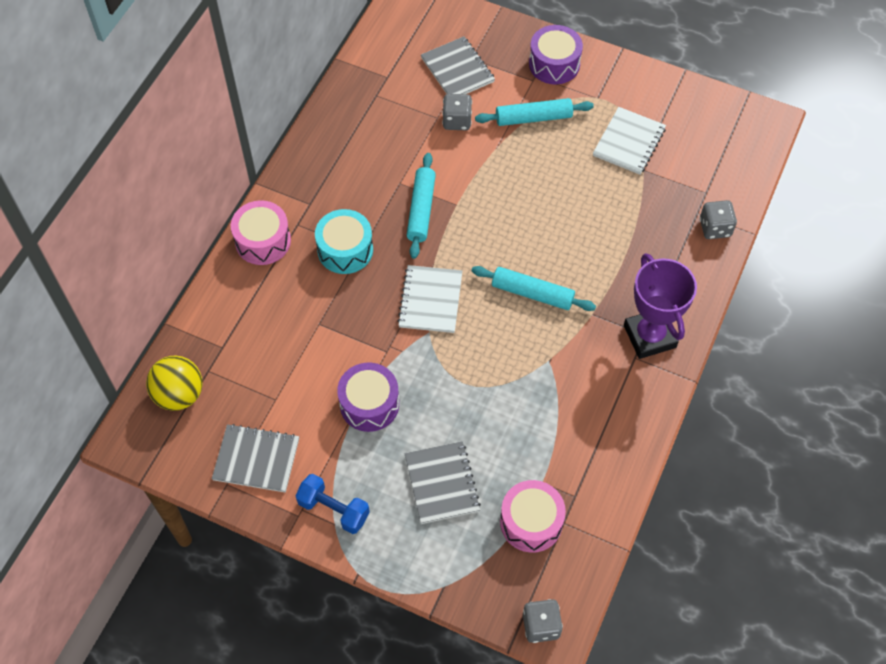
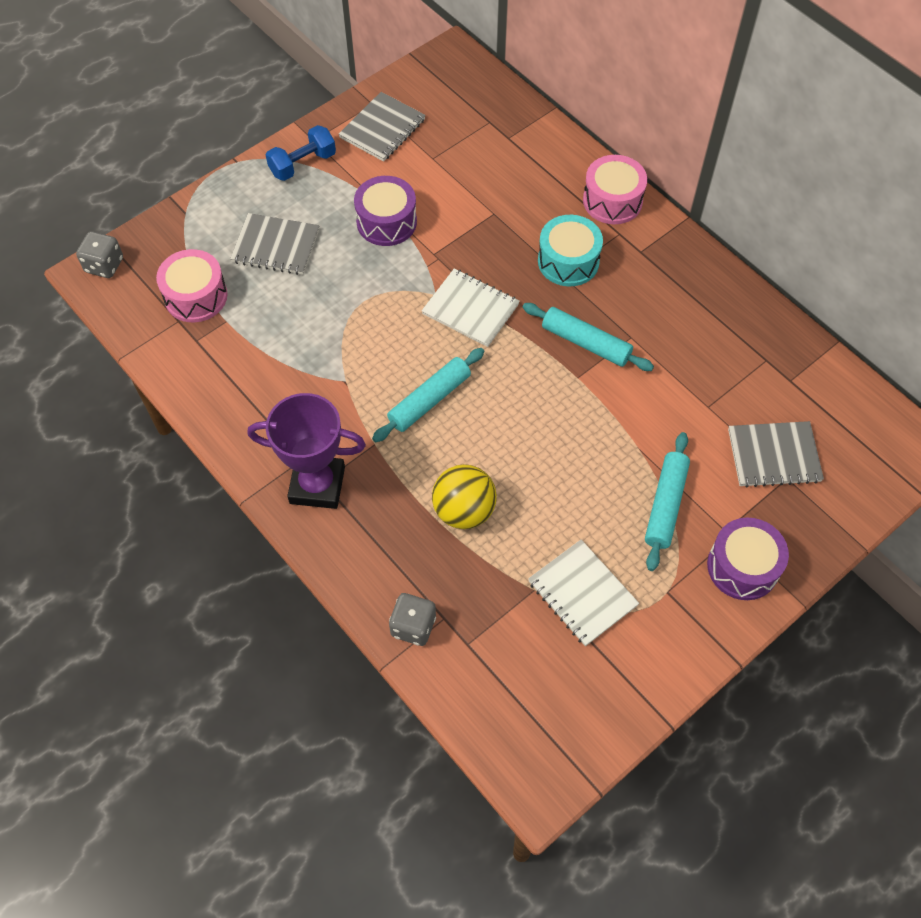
camera: 115 degrees right, 0 degrees up
yellow ball [146,356,203,411] -> yellow ball moved to [432,464,497,529]
grey dice [442,94,472,130] -> none

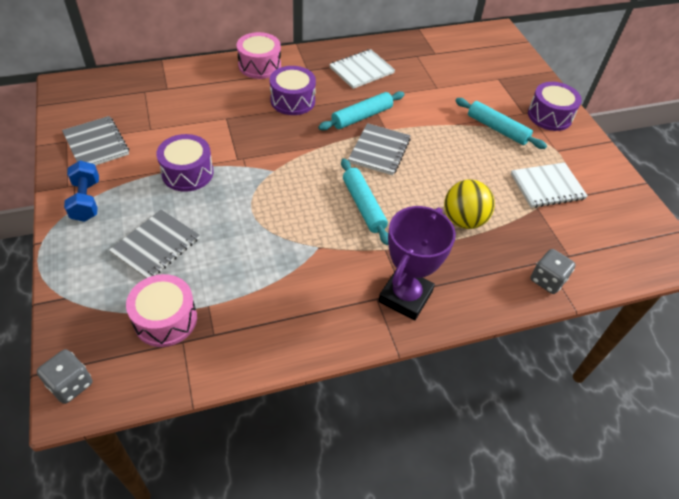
camera: 70 degrees left, 10 degrees down
white notebook [422,269,520,347] -> white notebook moved to [329,49,395,89]
turquoise drum [538,215,603,287] -> purple drum [270,66,316,115]
grey notebook [728,421,824,487] -> grey notebook moved to [348,123,411,175]

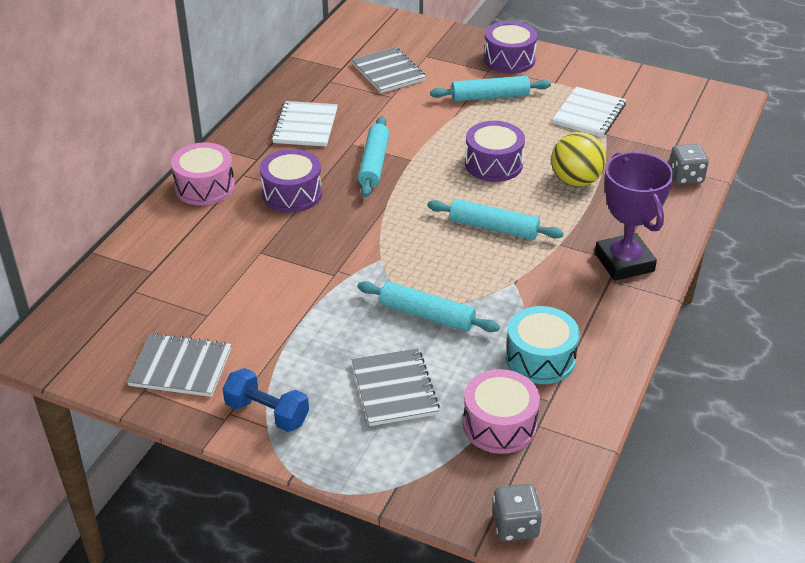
camera: 45 degrees left, 10 degrees down
purple drum [156,134,214,192] -> purple drum moved to [465,121,525,182]
grey notebook [348,123,411,175] -> grey notebook moved to [351,47,426,93]
none -> turquoise rolling pin [357,281,500,332]
none -> turquoise drum [506,306,580,384]

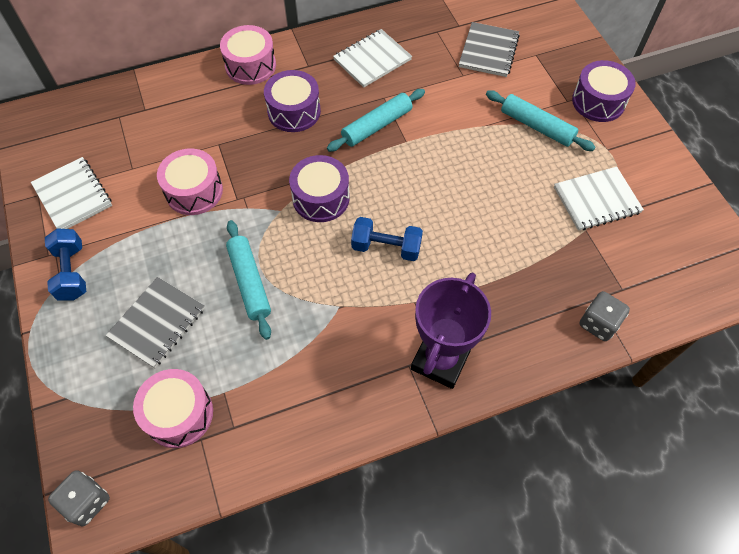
camera: 45 degrees right, 20 degrees up
grey notebook [127,333,232,397] -> white notebook [31,157,112,229]
turquoise rolling pin [427,199,564,240] -> blue dumbbell [351,217,423,261]
purple drum [465,121,525,182] -> purple drum moved to [289,155,350,222]
turquoise drum [506,306,580,384] -> none
yellow ball [551,132,606,187] -> none
none -> pink drum [157,149,223,215]

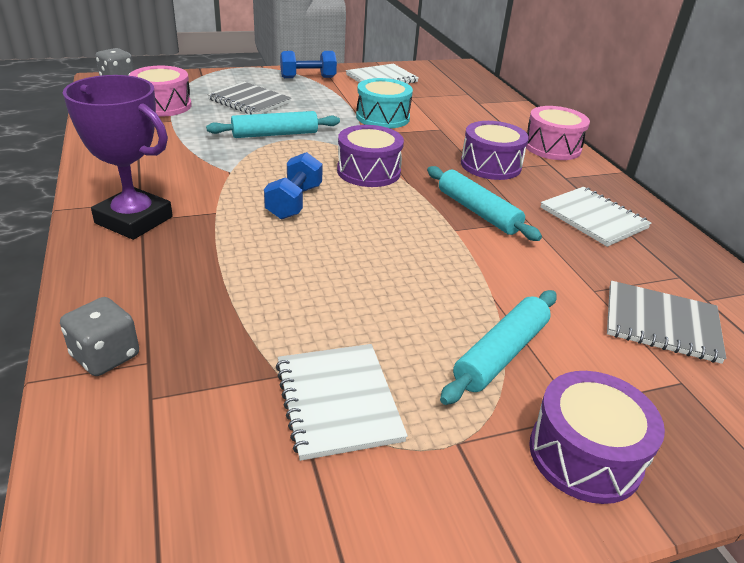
camera: 90 degrees right, 25 degrees down
pink drum [157,149,223,215] -> turquoise drum [356,78,413,129]

